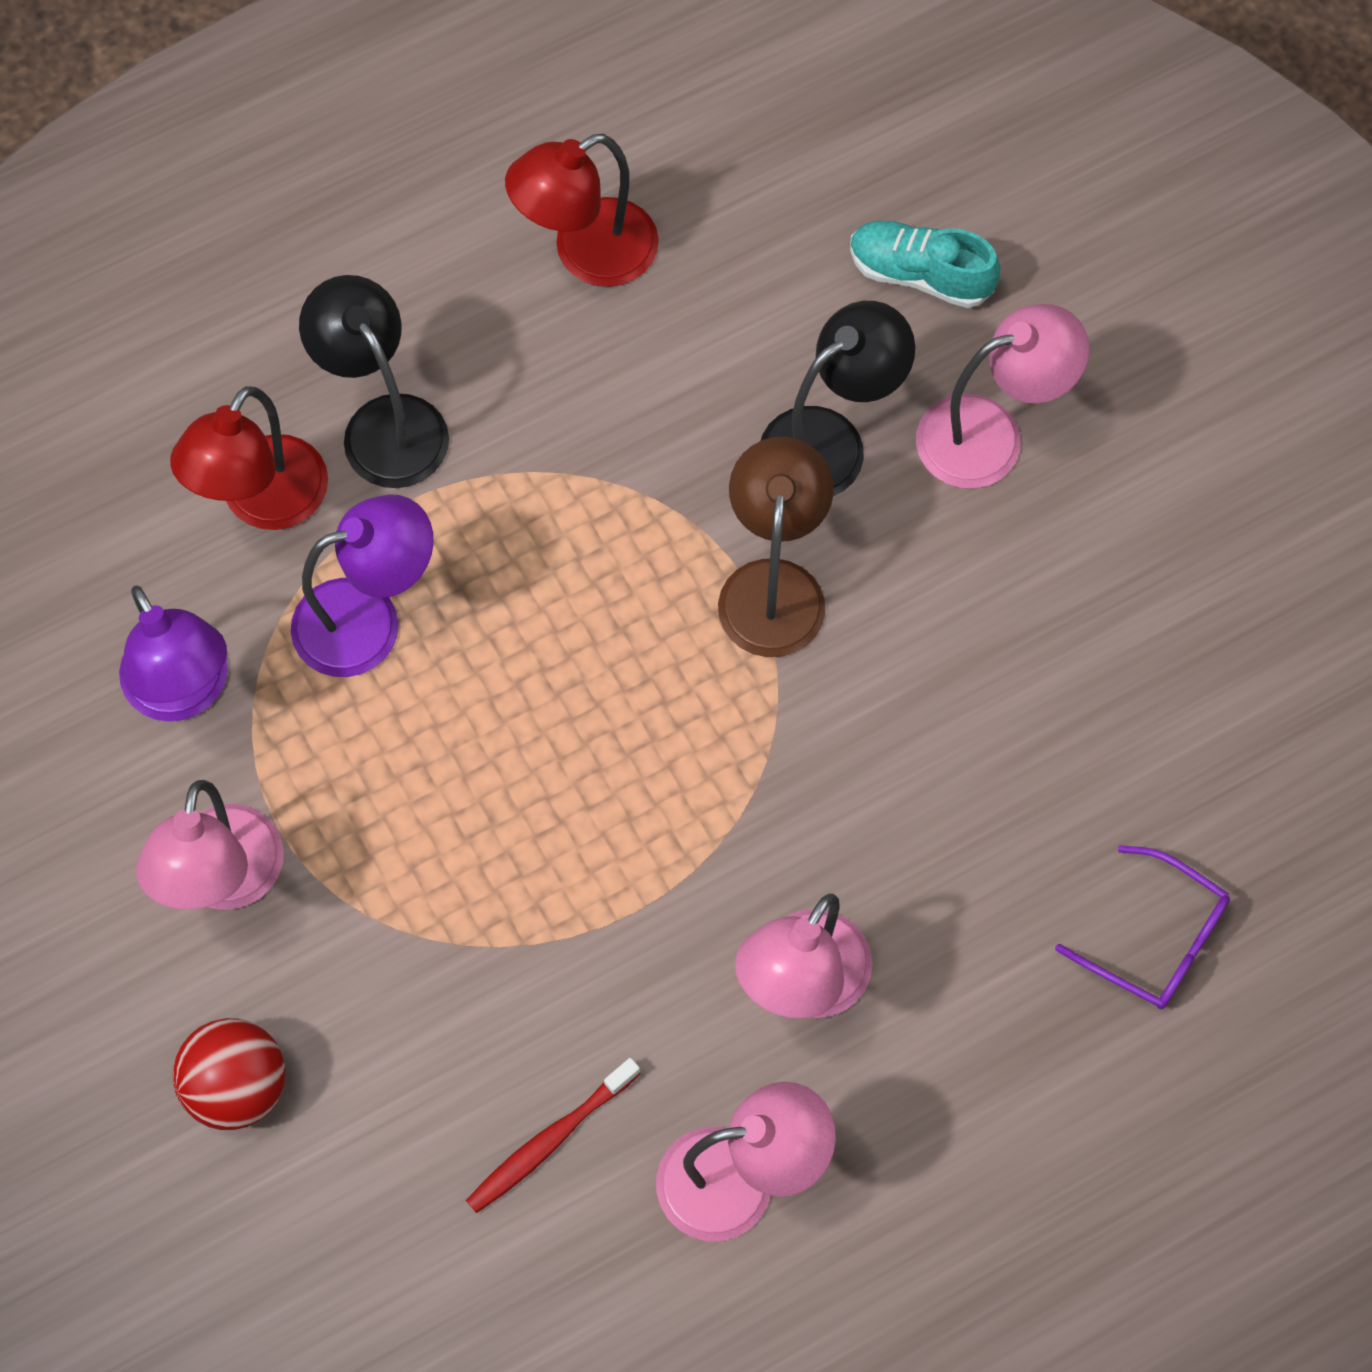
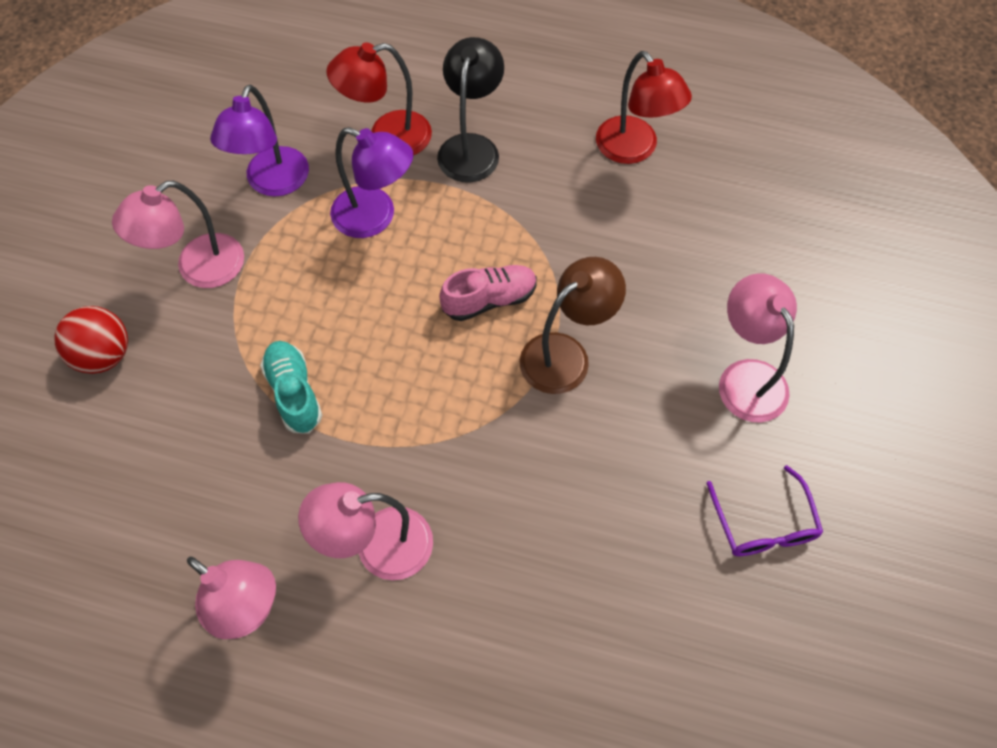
camera: 45 degrees right, 5 degrees down
red toothbrush [466,1058,640,1213] -> none
red lamp [505,134,659,287] -> red lamp turned 135 degrees counterclockwise [596,51,692,164]
black lamp [761,301,915,497] -> none
turquoise shoe [850,221,1001,308] -> turquoise shoe moved to [260,341,322,434]
pink lamp [916,304,1089,489] -> pink lamp turned 135 degrees counterclockwise [719,273,797,423]
purple glasses [1055,845,1230,1009] -> purple glasses moved to [706,465,823,556]
none -> pink shoe [439,265,537,321]

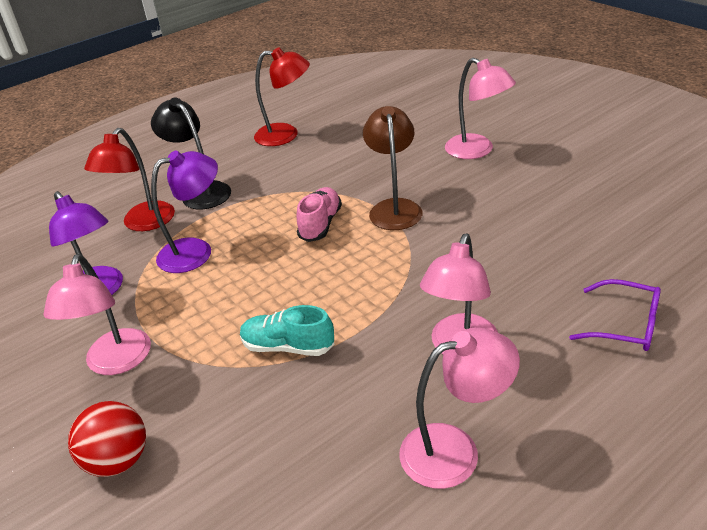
camera: 50 degrees left, 25 degrees down
purple glasses [706,465,823,556] -> purple glasses moved to [569,279,661,351]
pink lamp [719,273,797,423] -> pink lamp turned 150 degrees counterclockwise [445,58,516,159]

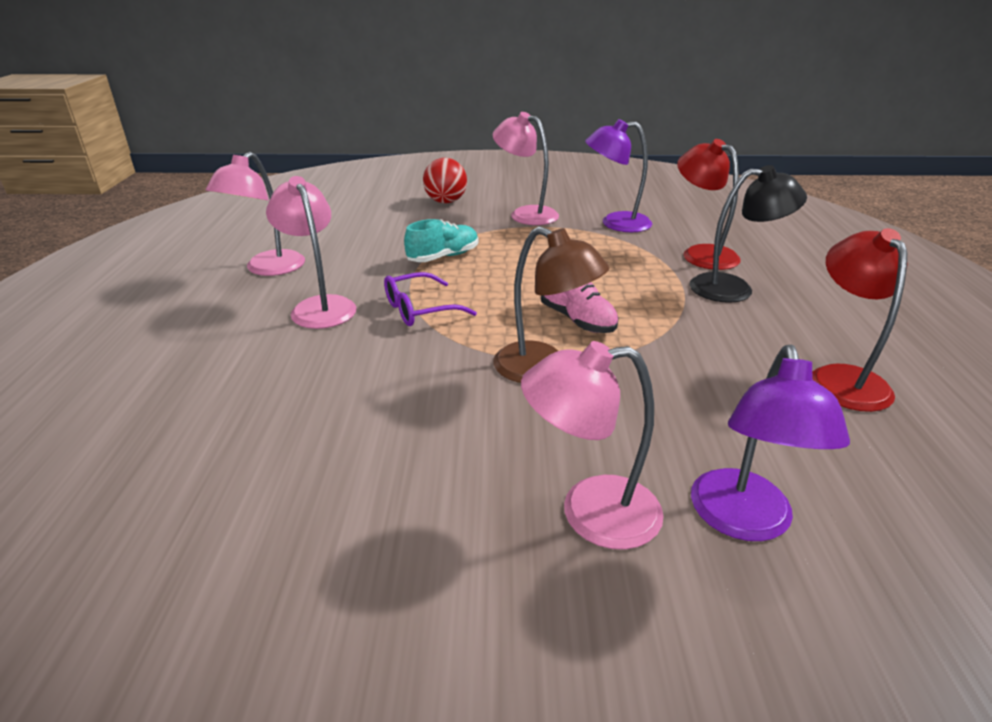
camera: 125 degrees right, 5 degrees down
purple lamp [151,150,218,273] -> purple lamp moved to [691,345,850,541]
red lamp [254,47,310,146] -> red lamp turned 135 degrees clockwise [812,228,907,412]
purple glasses [569,279,661,351] -> purple glasses moved to [384,272,477,326]

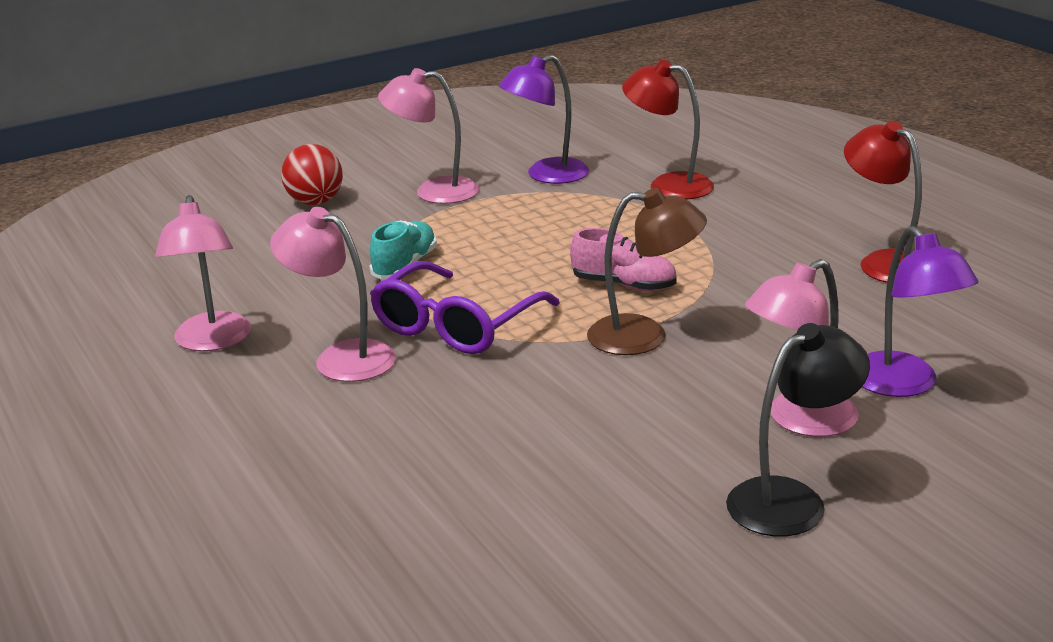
camera: 30 degrees left, 5 degrees down
purple glasses [384,272,477,326] -> purple glasses [370,261,560,354], size x1.57
black lamp [690,165,807,303] -> black lamp moved to [726,323,870,536]

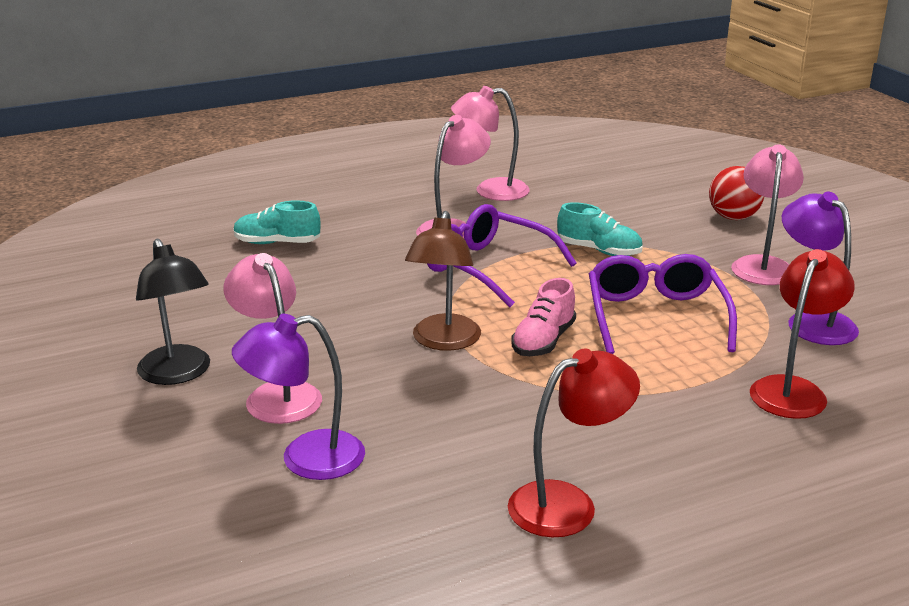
camera: 95 degrees right, 0 degrees up
none -> turquoise shoe [233,200,320,244]
none -> purple glasses [589,254,737,354]

